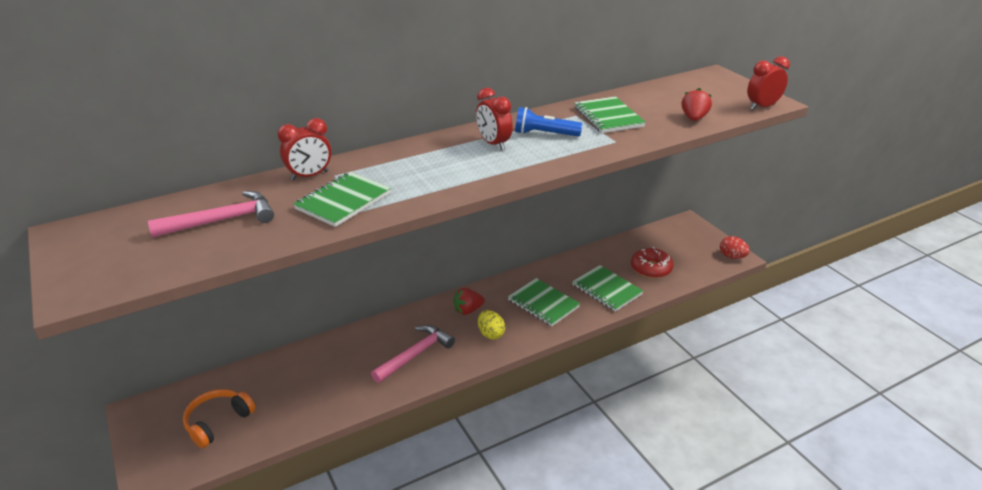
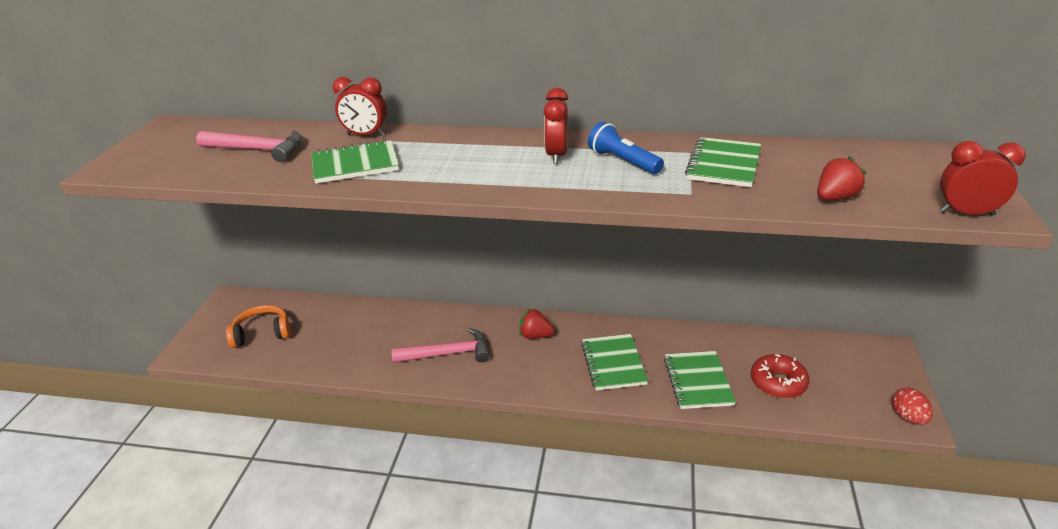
camera: 40 degrees right, 0 degrees up
yellow egg [478,310,505,340] -> none

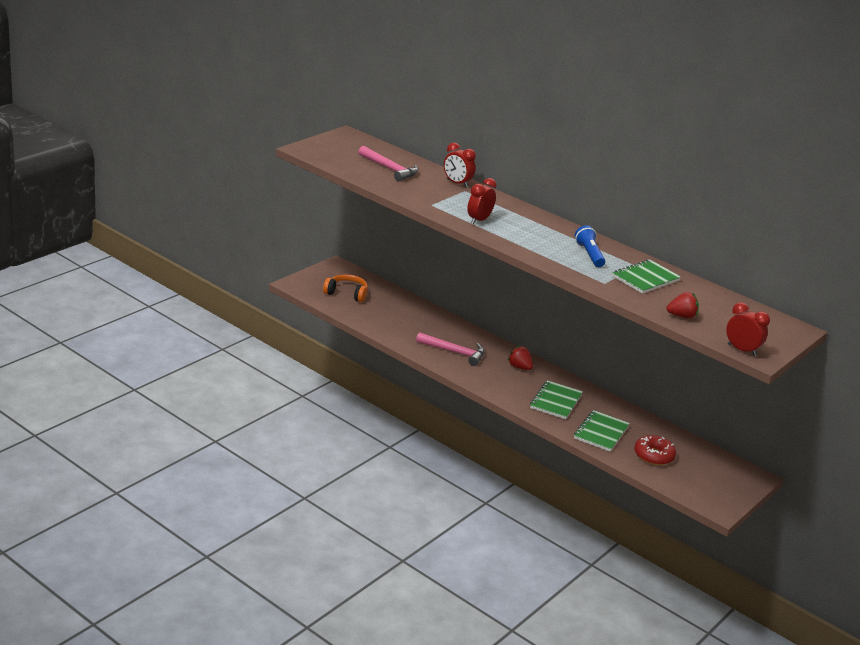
camera: 25 degrees right, 5 degrees down
green notebook [312,139,399,183] -> none
red clock [544,88,568,164] -> red clock moved to [467,178,497,224]
red egg [892,387,933,425] -> none

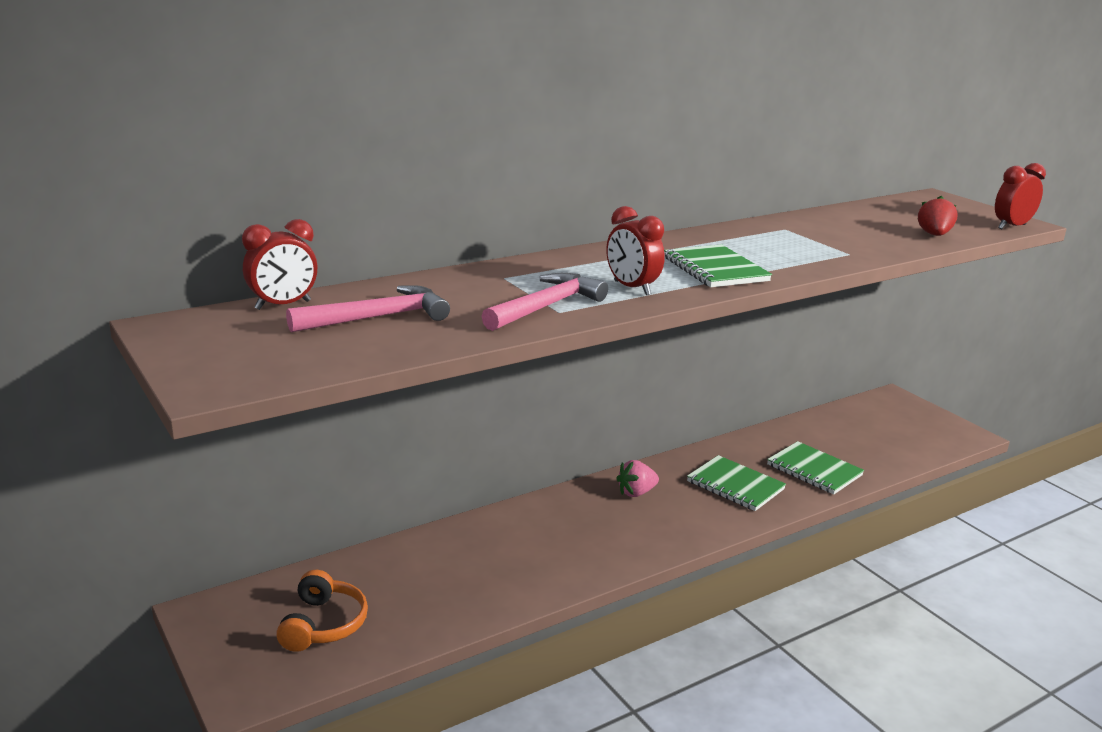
camera: 70 degrees left, 5 degrees down
orange headphones [323,274,368,302] -> orange headphones turned 150 degrees clockwise [276,570,368,652]
pink hammer [416,332,485,366] -> pink hammer moved to [481,273,608,331]
red clock [444,142,476,188] -> red clock moved to [242,219,318,310]
red strawberry [507,345,533,370] -> pink strawberry [616,460,659,497]
blue flashlight [575,225,605,267] -> none
green notebook [612,259,681,294] -> green notebook moved to [664,244,772,287]
red donut [634,435,676,465] -> none

